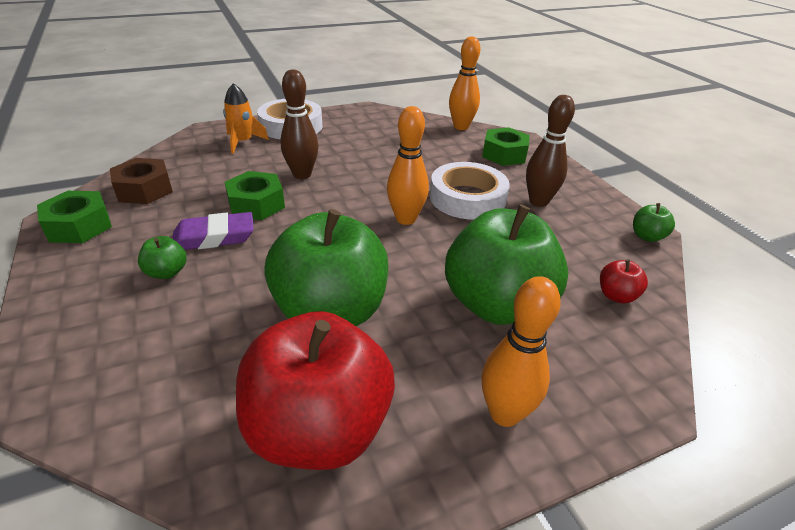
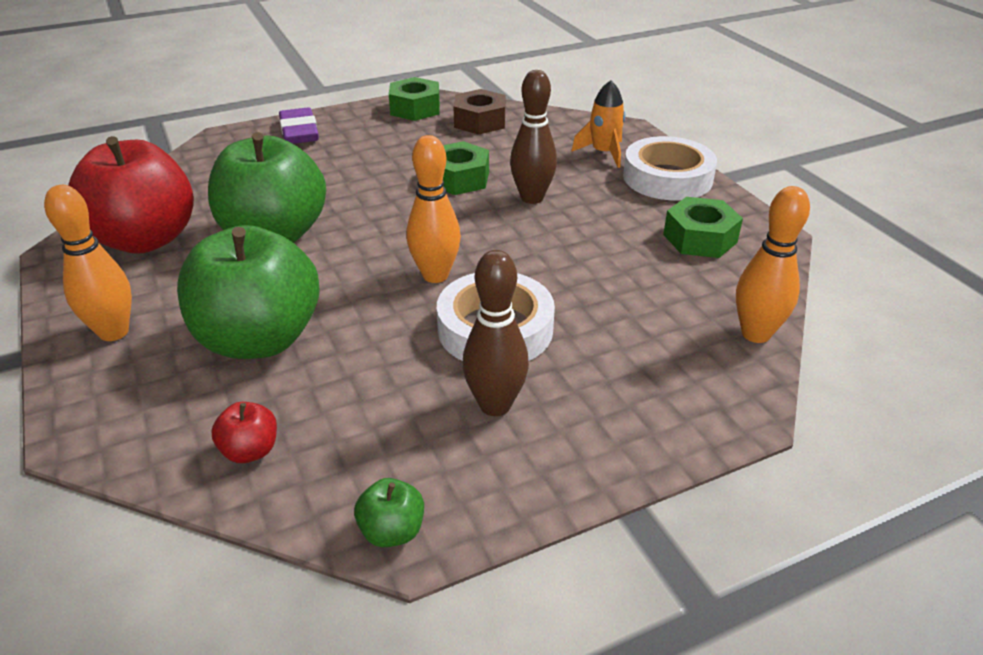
camera: 90 degrees right, 0 degrees up
green apple [138,236,187,279] -> none
purple eraser [172,212,254,250] -> purple eraser moved to [279,107,319,144]
green nut [482,127,530,166] -> green nut moved to [663,197,743,258]

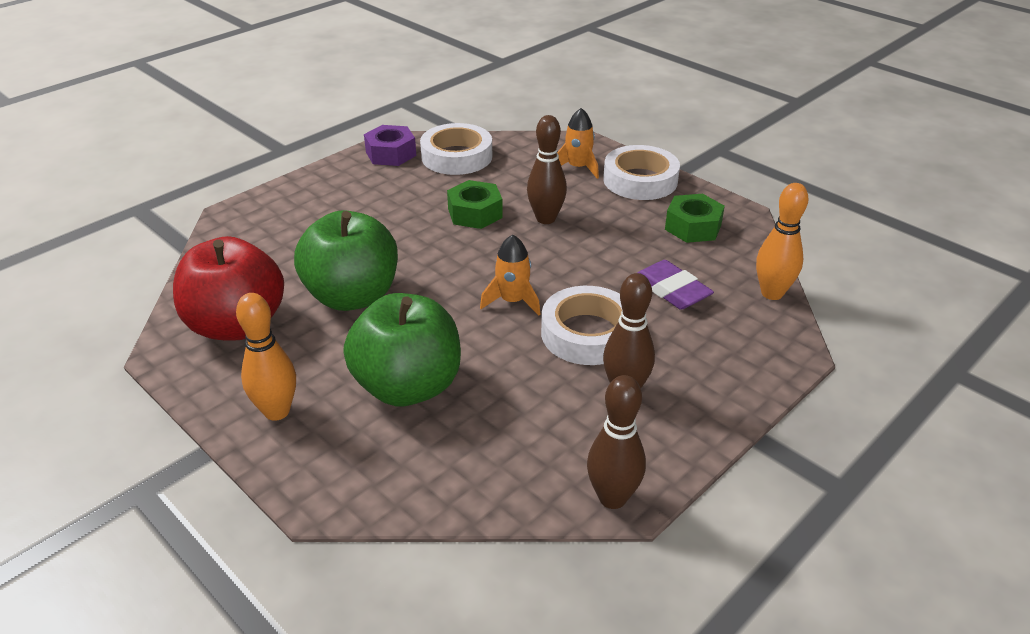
camera: 20 degrees left, 0 degrees up
red apple [211,402,277,463] -> none
purple eraser [279,107,319,144] -> purple eraser moved to [638,260,714,310]
green apple [354,478,424,547] -> brown bowling pin [587,375,646,509]
green nut [389,77,440,121] -> purple nut [364,125,416,166]
orange bowling pin [406,135,461,283] -> orange rocket [480,234,540,316]
brown nut [453,89,505,135] -> white tape [420,123,492,175]

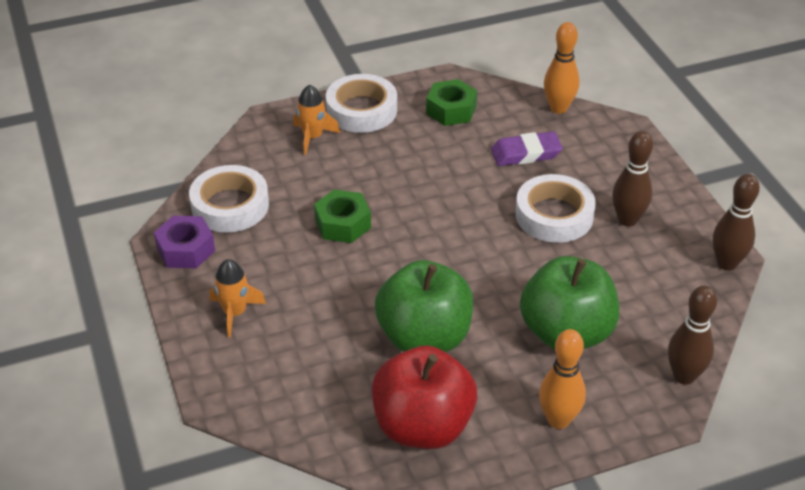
camera: 65 degrees left, 5 degrees up
orange rocket [480,234,540,316] -> orange rocket moved to [210,259,266,337]
brown bowling pin [527,115,567,224] -> brown bowling pin moved to [668,286,717,385]

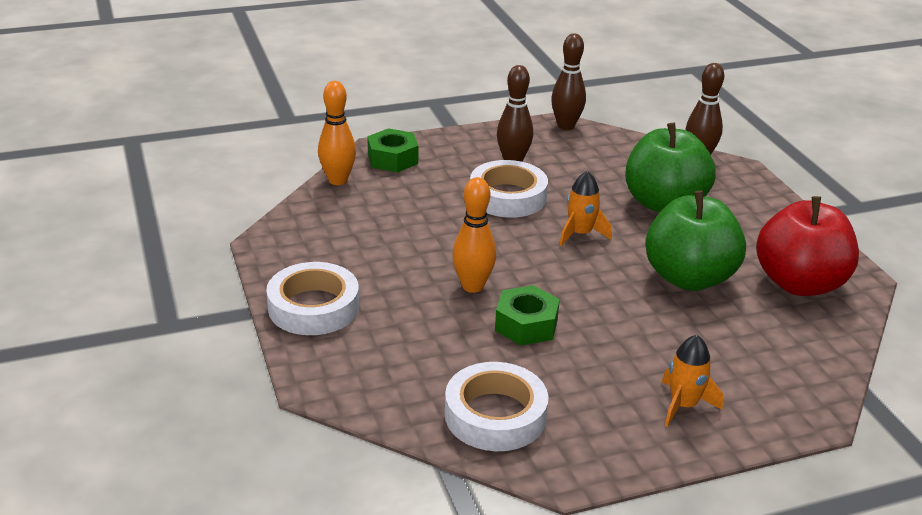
camera: 90 degrees left, 10 degrees down
purple nut [154,216,215,268] -> none
orange rocket [293,85,340,155] -> orange rocket moved to [560,171,612,246]
green nut [426,79,477,126] -> green nut moved to [367,128,419,173]
purple eraser [491,131,563,166] -> none
orange bowling pin [539,329,586,429] -> orange bowling pin moved to [452,177,496,293]

